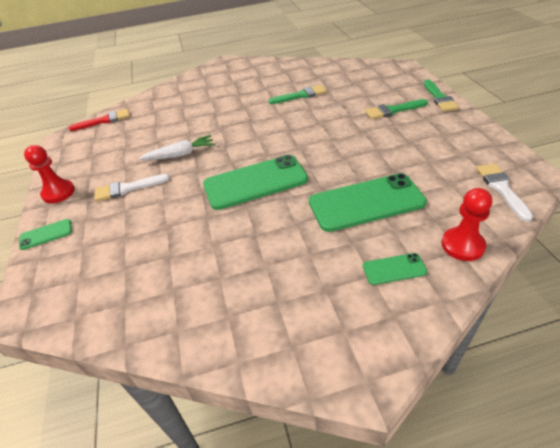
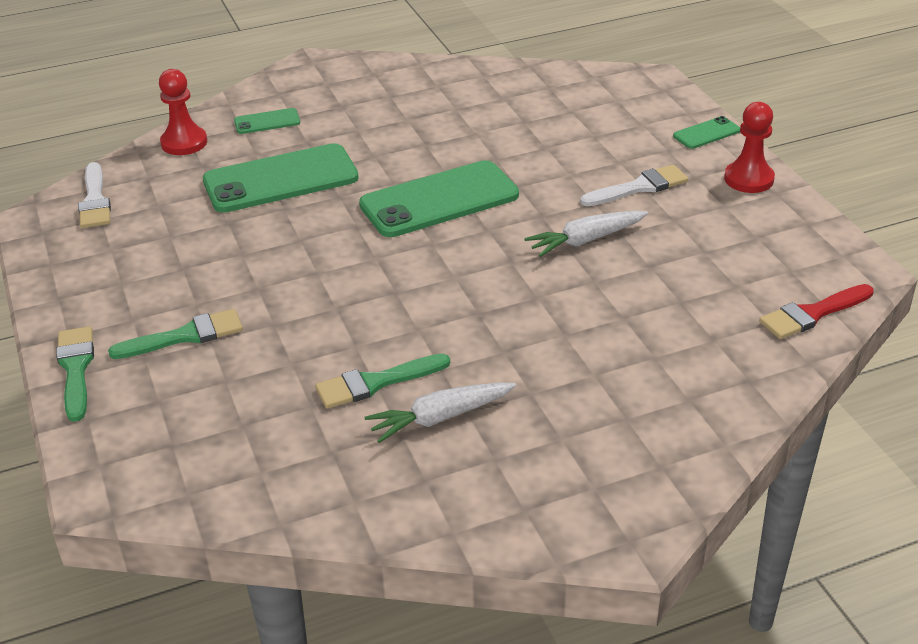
camera: 170 degrees right, 5 degrees down
none -> white carrot [365,383,516,443]

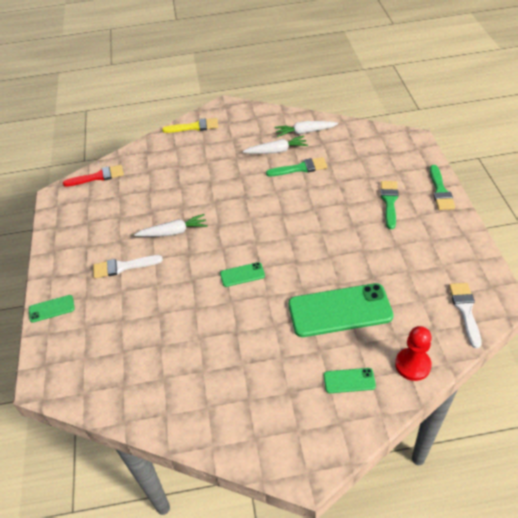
camera: 165 degrees left, 10 degrees up
green brush [108,309,243,359] -> green brush turned 105 degrees clockwise [381,181,399,229]
green phone [359,160,519,237] -> green phone [220,262,265,287], size x0.46
red pawn [724,102,775,193] -> none
none -> yellow brush [162,118,218,133]
none -> white carrot [275,121,338,137]

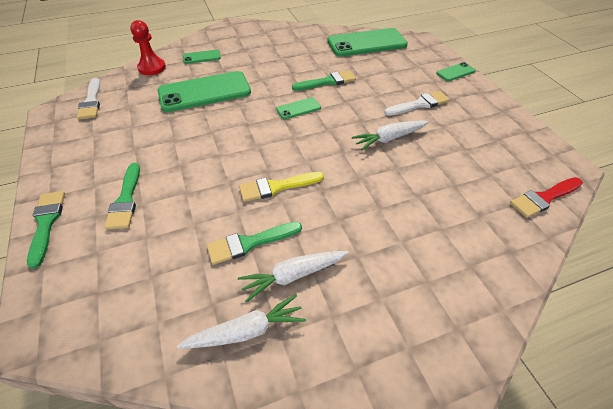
camera: 165 degrees right, 0 degrees up
yellow brush [162,118,218,133] -> yellow brush moved to [239,172,324,202]
none -> green brush [292,70,356,91]
none -> green phone [327,28,408,57]

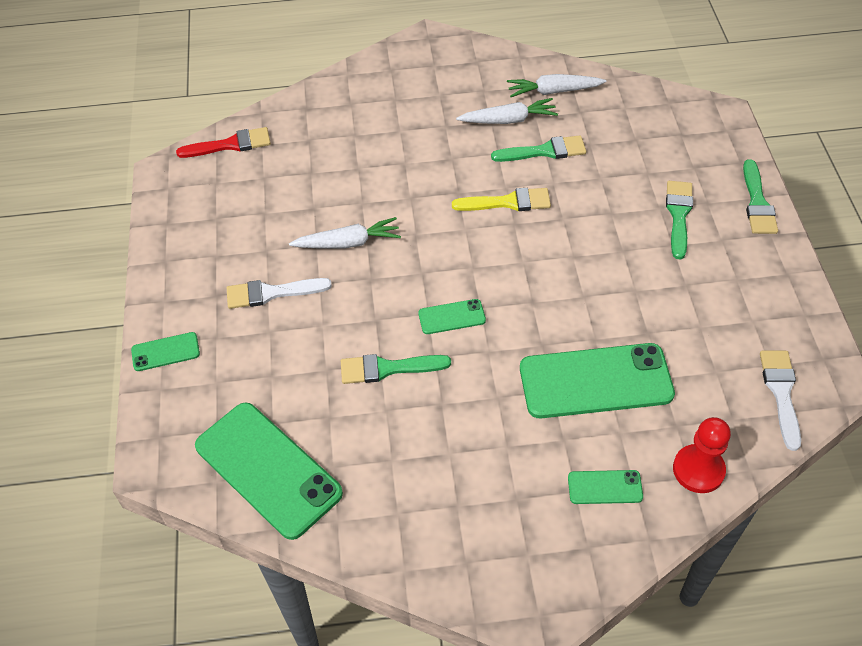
camera: 165 degrees left, 5 degrees up
green phone [327,28,408,57] -> green phone turned 45 degrees clockwise [195,402,343,540]

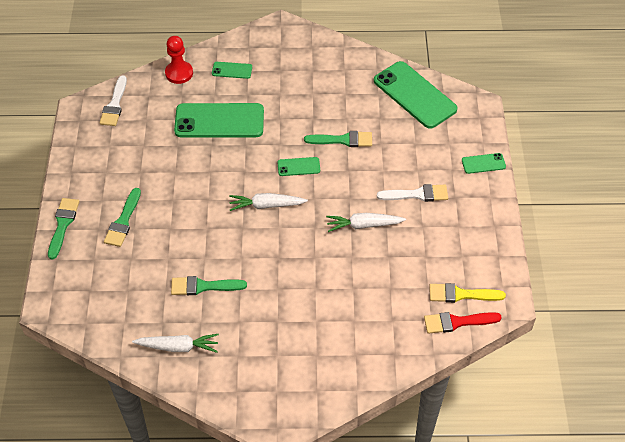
camera: 175 degrees left, 0 degrees up
yellow brush [452,188,551,211] -> yellow brush moved to [429,283,506,303]
white carrot [456,98,558,124] -> white carrot moved to [229,193,308,211]

